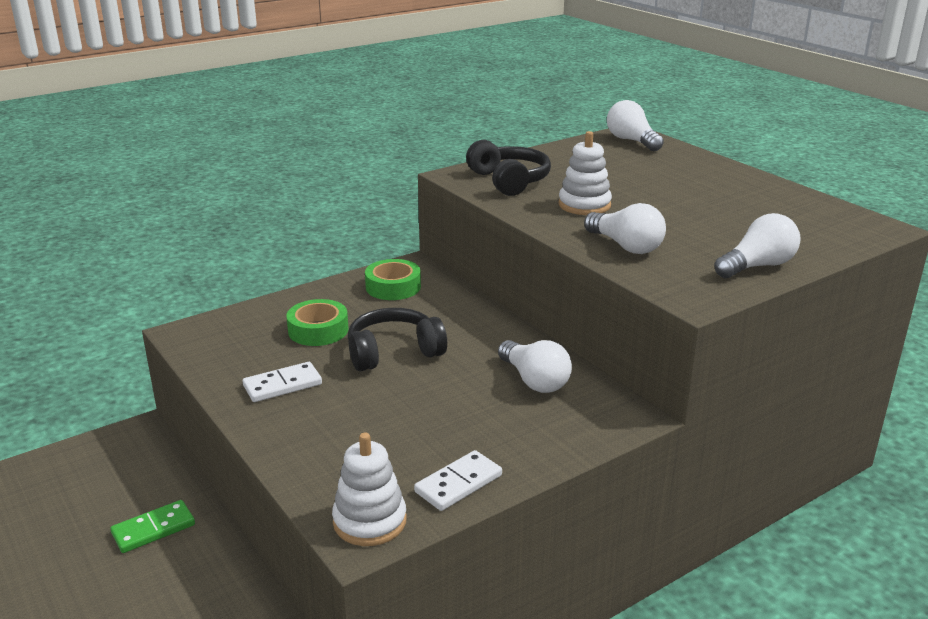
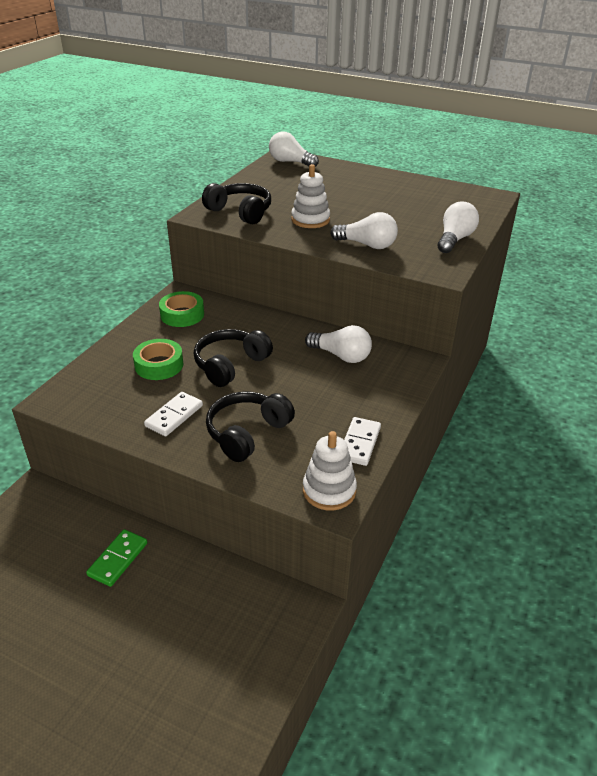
camera: 30 degrees left, 10 degrees up
none -> black headphones [206,392,295,462]

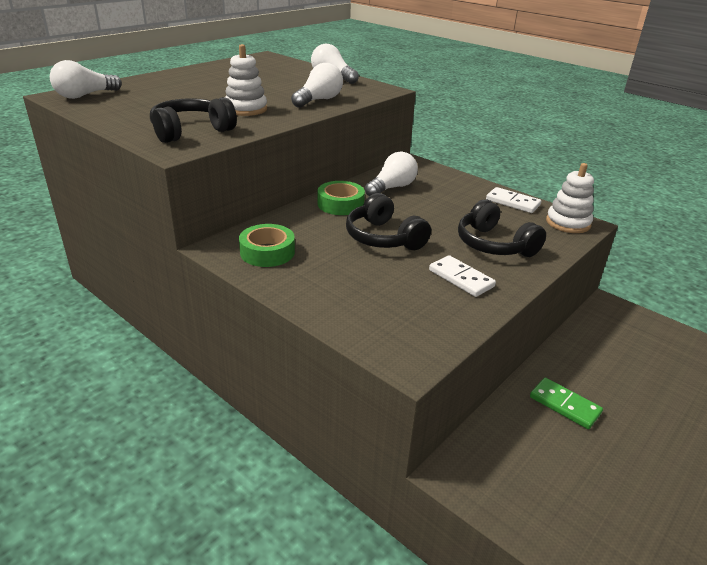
camera: 75 degrees left, 5 degrees down
green tape [133,339,184,380] -> green tape moved to [318,181,365,215]

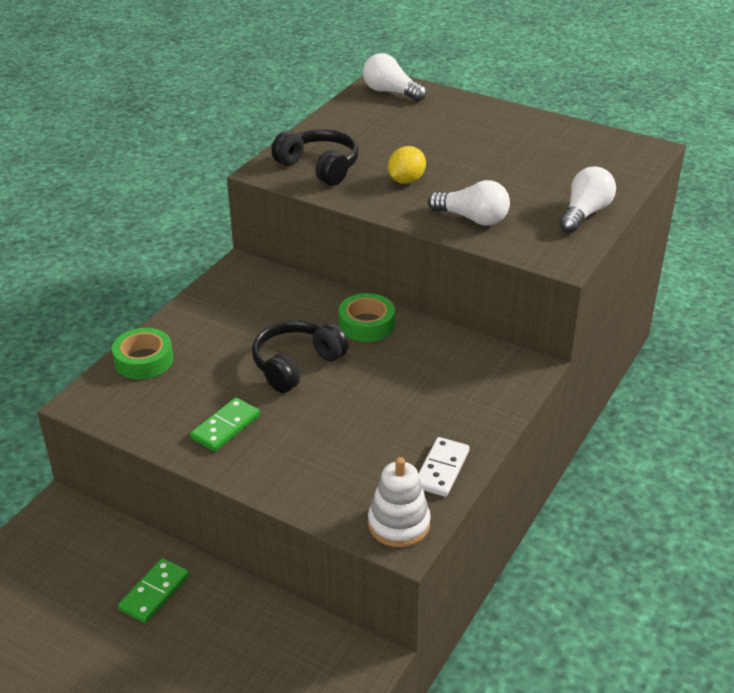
camera: 80 degrees right, 5 degrees up
white stacking toy [225,44,267,116] -> yellow lemon [388,146,426,184]
green tape [239,224,295,267] -> green tape moved to [112,328,173,379]
white light bulb [365,152,418,196] -> none
white domino [429,255,496,297] -> green domino [190,397,260,452]
black headphones [458,199,546,257] -> none

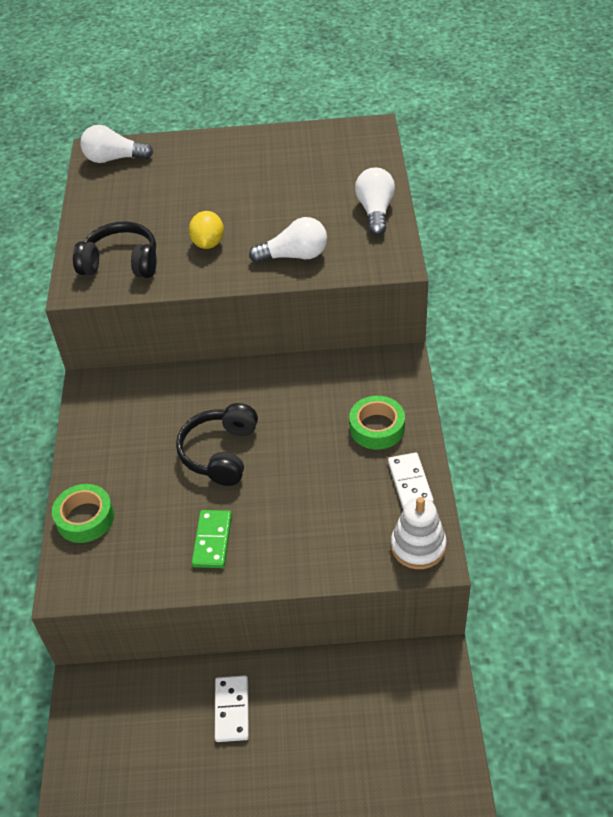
camera: 30 degrees left, 10 degrees up
green domino [118,558,189,623] -> white domino [215,675,249,742]
green tape [339,293,395,342] -> green tape moved to [349,396,405,450]

